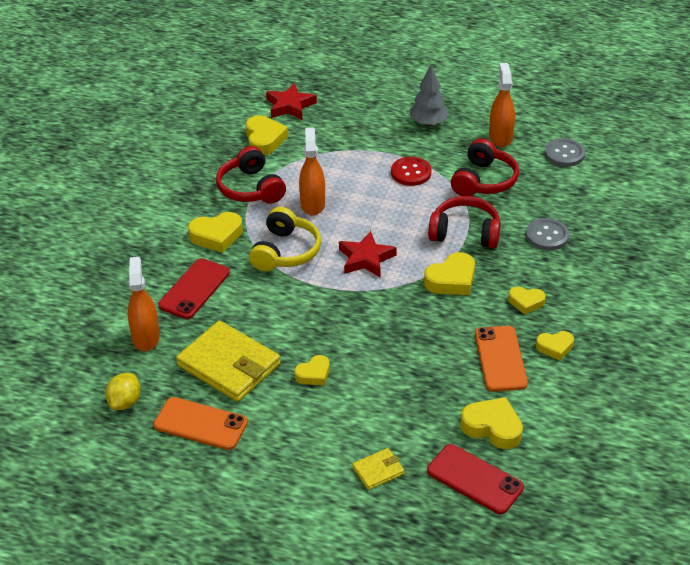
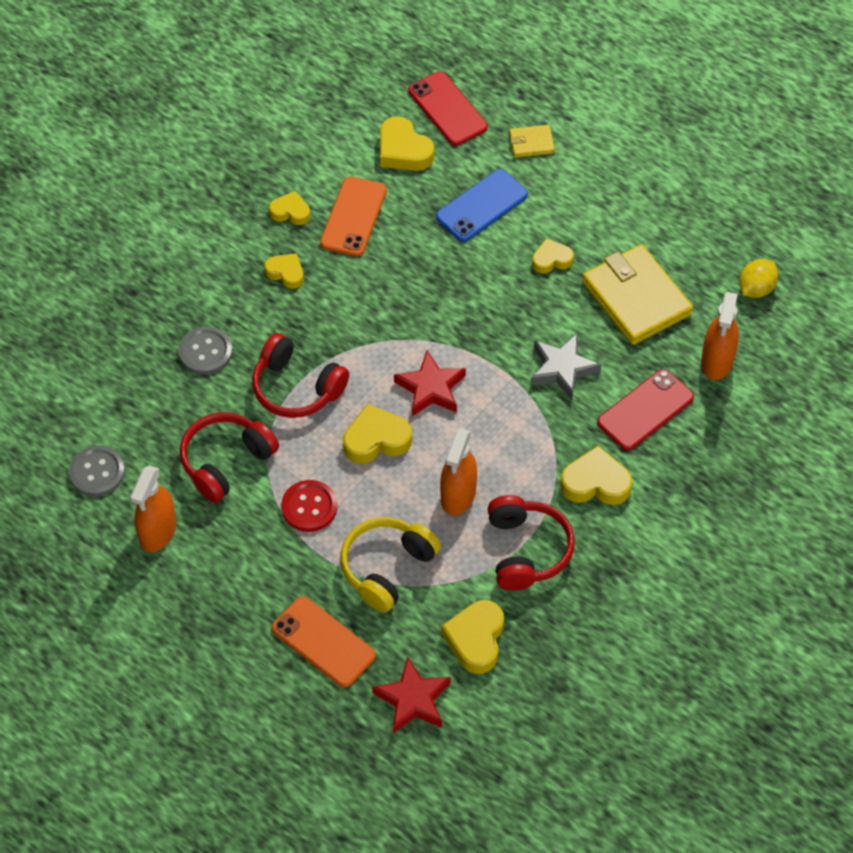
camera: 160 degrees left, 15 degrees up
orange phone [153,397,248,450] -> orange phone moved to [272,596,376,687]
yellow headphones [249,207,321,272] -> yellow headphones moved to [340,517,441,613]
grey tree [410,65,449,126] -> none
yellow heart [424,252,475,295] -> yellow heart moved to [343,404,412,464]
none -> blue phone [436,169,528,242]
none -> grey star [530,333,601,400]

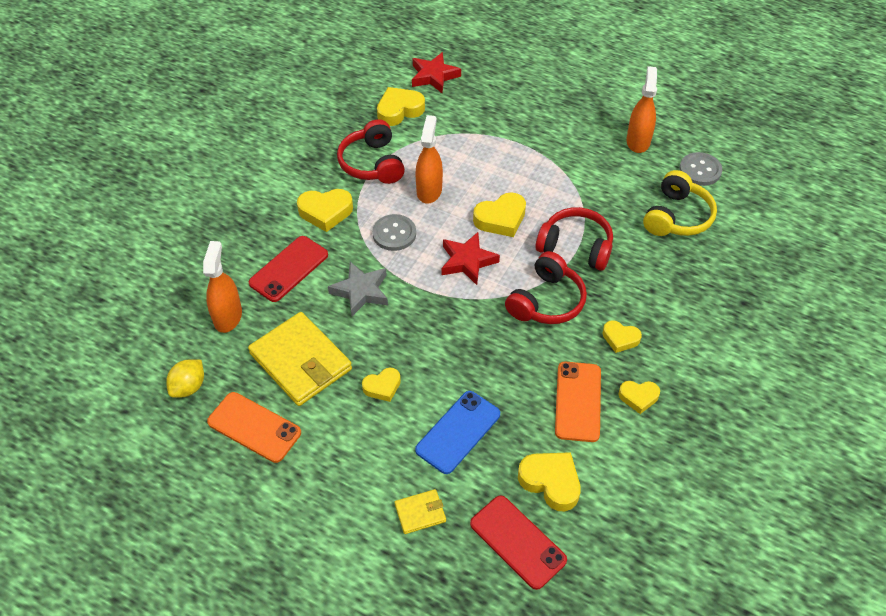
camera: 170 degrees right, 5 degrees down
grey button [178,327,232,375] -> grey button moved to [372,214,416,251]
red headphones [180,412,279,503] -> red headphones moved to [505,251,587,324]
orange phone [272,596,376,687] -> orange phone moved to [207,392,301,463]
red button [281,480,337,532] -> none
yellow headphones [340,517,441,613] -> yellow headphones moved to [643,170,717,236]
yellow heart [441,600,504,674] -> yellow heart turned 120 degrees counterclockwise [377,87,425,126]

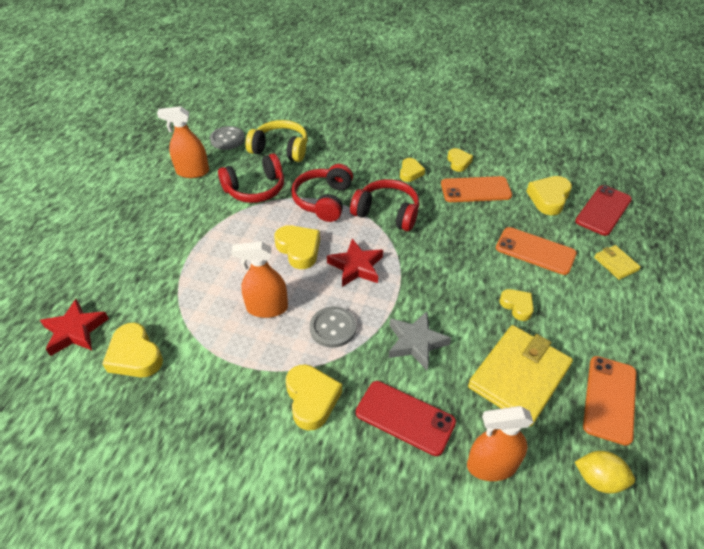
camera: 100 degrees left, 5 degrees down
red headphones [337,119,405,184] -> red headphones moved to [218,153,284,203]
blue phone [415,391,500,474] -> orange phone [496,227,577,275]

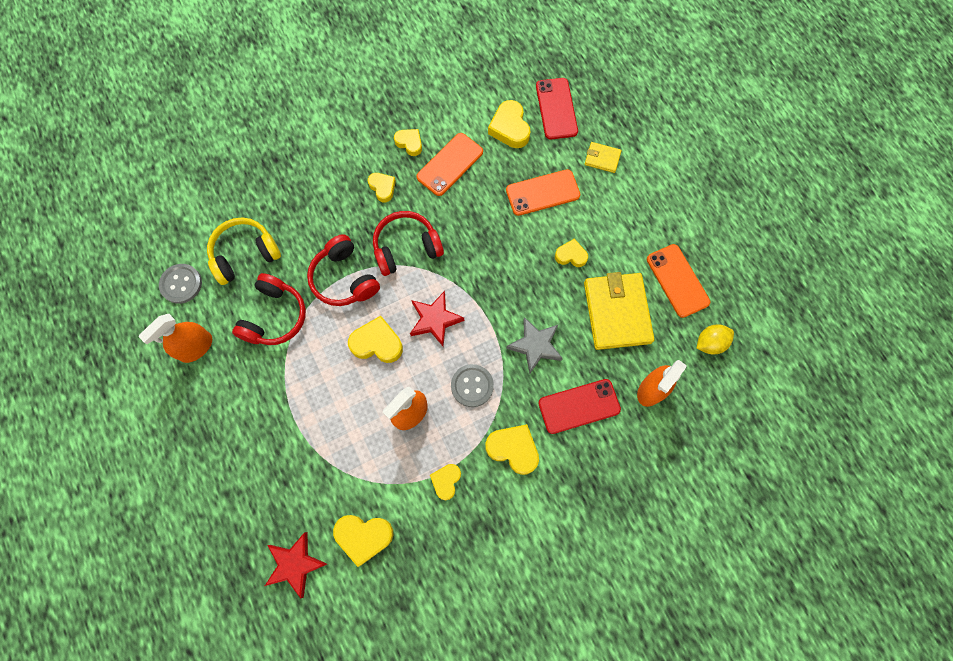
camera: 45 degrees left, 25 degrees up
none -> yellow heart [430,464,461,500]

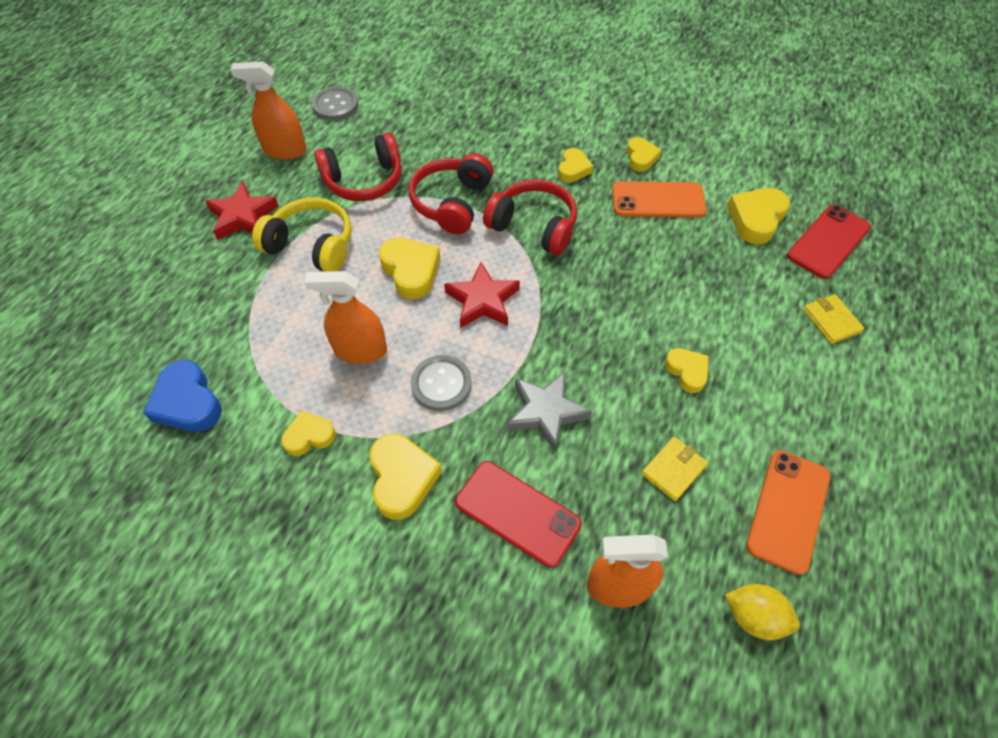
camera: 50 degrees right, 15 degrees down
yellow headphones [207,217,281,285] -> yellow headphones moved to [252,197,352,272]
red star [265,532,327,598] -> red star moved to [205,182,279,240]
yellow heart [333,515,393,567] -> blue heart [143,360,222,432]
orange phone [506,169,580,216] -> none
yellow wallet [584,272,655,350] -> yellow wallet [641,437,708,501], size x0.47

